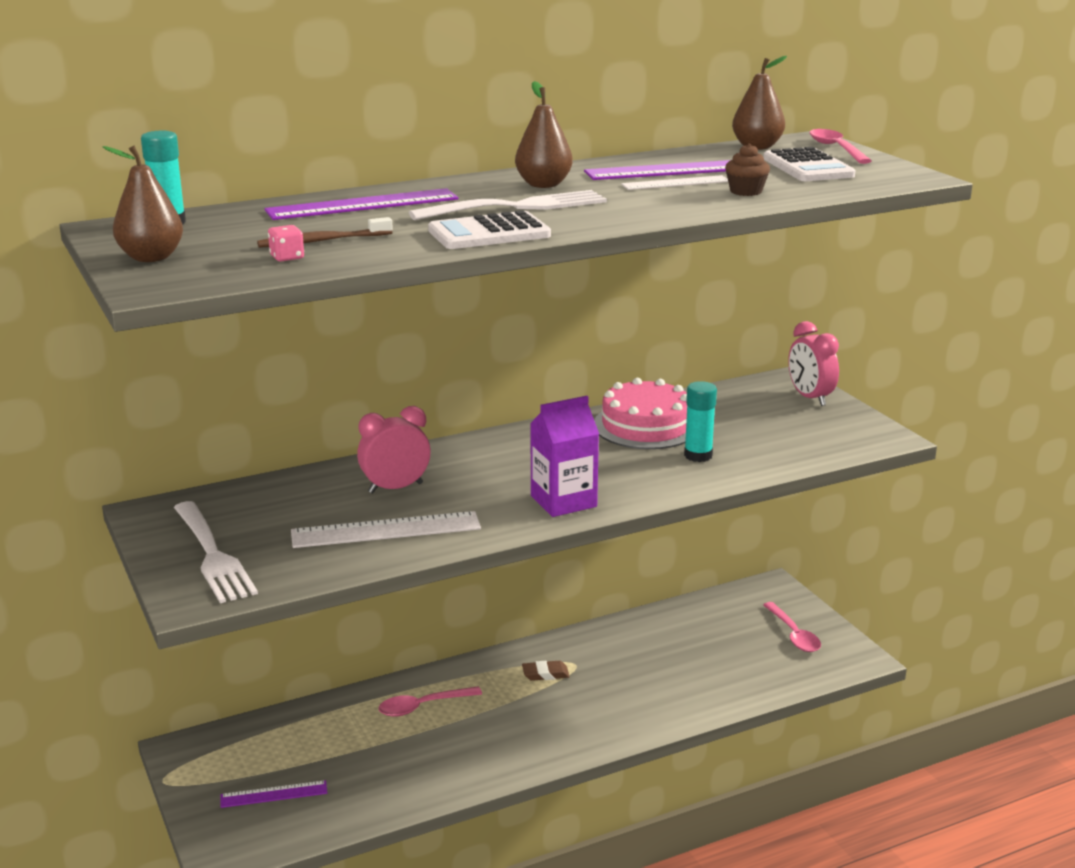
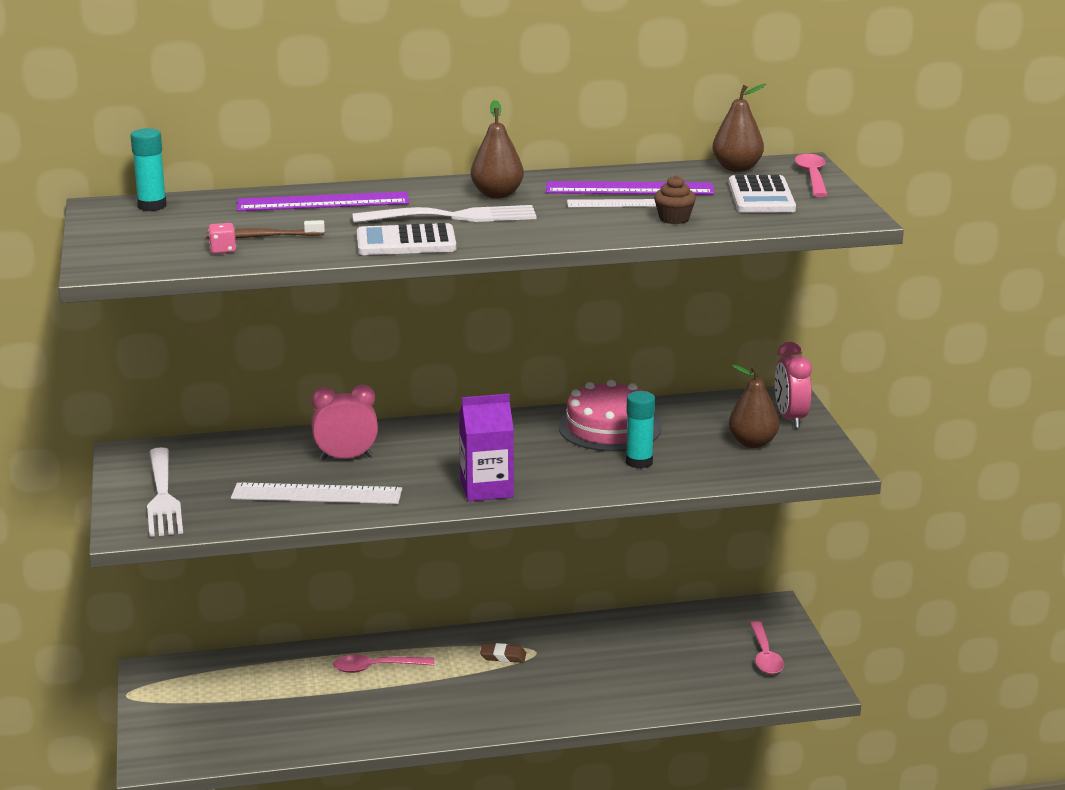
camera: 15 degrees right, 0 degrees up
brown pear [103,146,183,262] -> brown pear moved to [729,365,779,448]
purple ruler [220,780,328,808] -> none

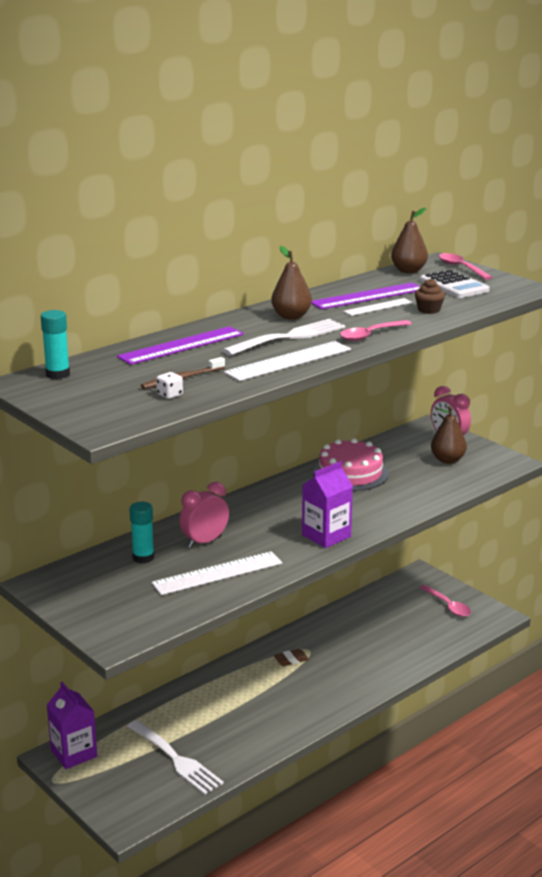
camera: 30 degrees left, 0 degrees up
white fork [147,447,183,537] -> white fork moved to [127,720,224,795]
pink dice [208,223,236,254] -> white dice [156,372,183,399]
pink spoon [333,655,434,673] -> pink spoon moved to [340,320,412,341]
white calculator [357,223,456,255] -> white ruler [224,341,351,381]
turquoise glue stick [626,391,655,469] -> turquoise glue stick moved to [130,502,154,563]
none -> purple carton [47,682,97,769]

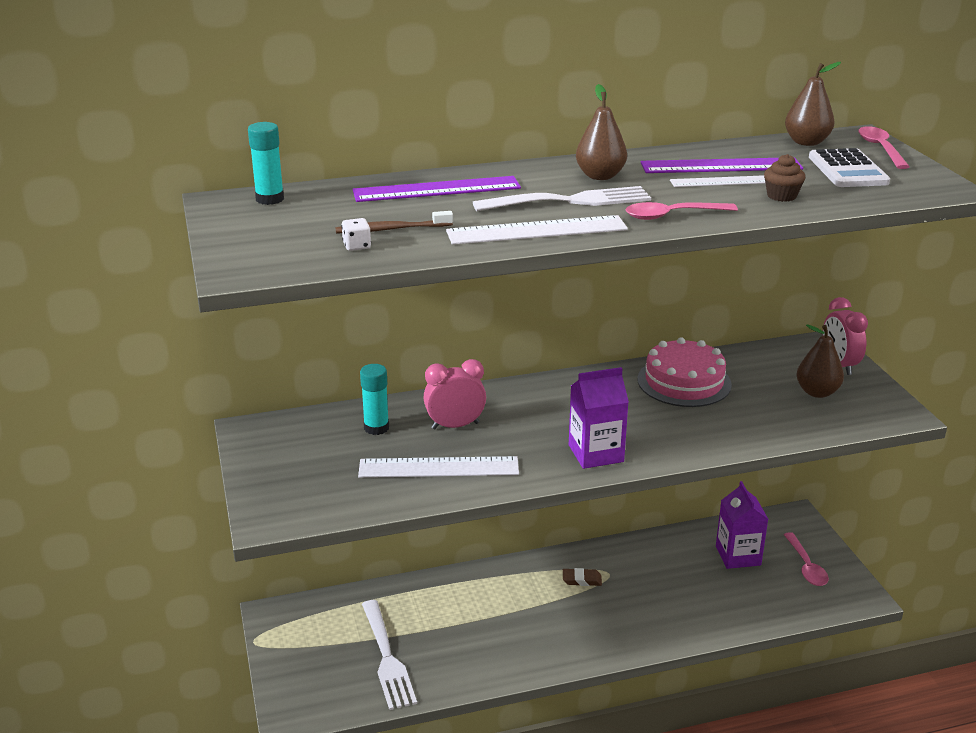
camera: 25 degrees right, 5 degrees up
purple carton [47,682,97,769] -> purple carton moved to [716,481,768,569]

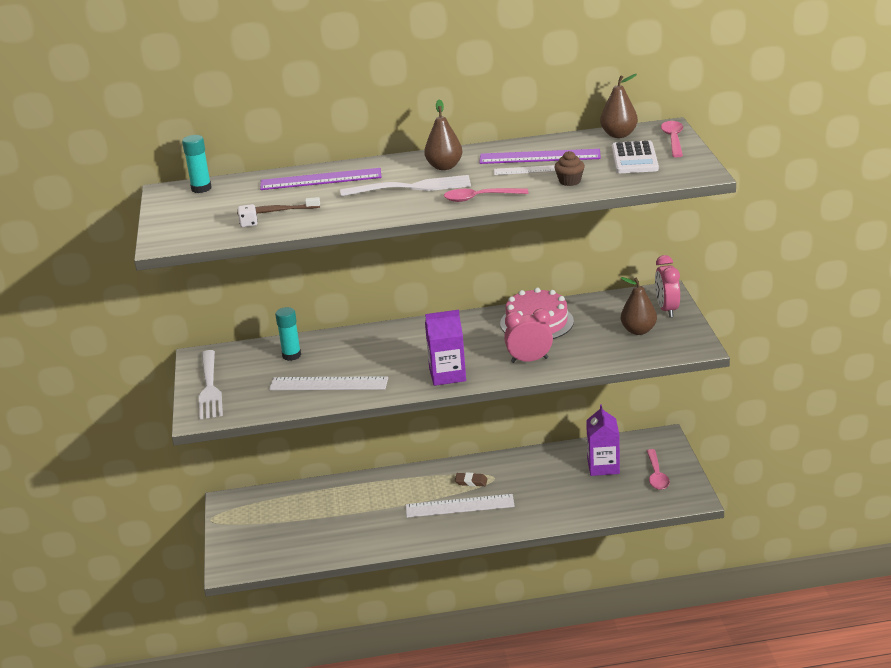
camera: 10 degrees right, 0 degrees up
white fork [362,600,417,710] -> white fork moved to [199,350,223,419]
pink clock [423,359,486,429] -> pink clock moved to [504,309,553,363]
white ruler [446,215,628,245] -> white ruler moved to [406,494,515,518]

